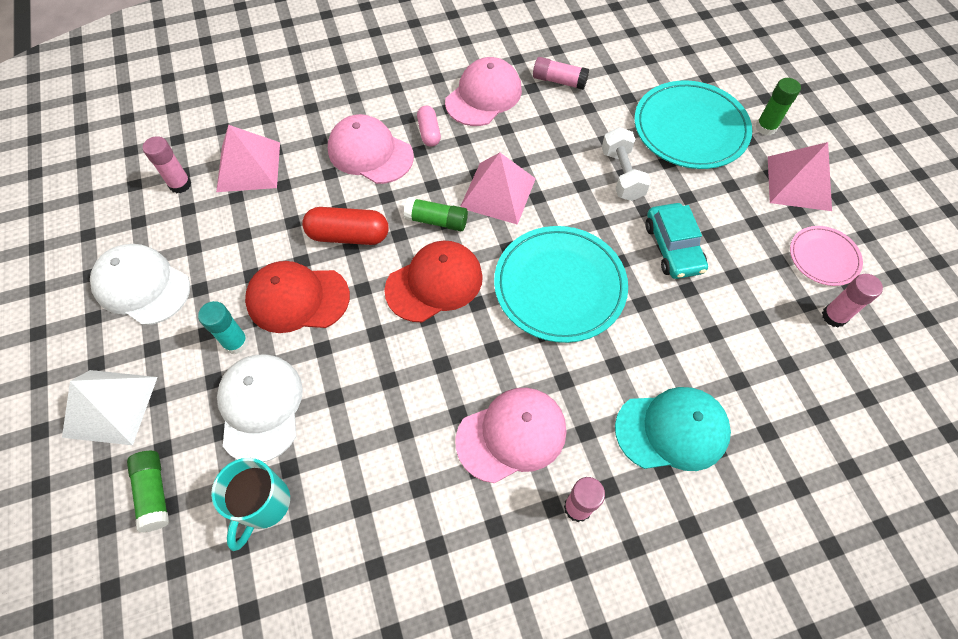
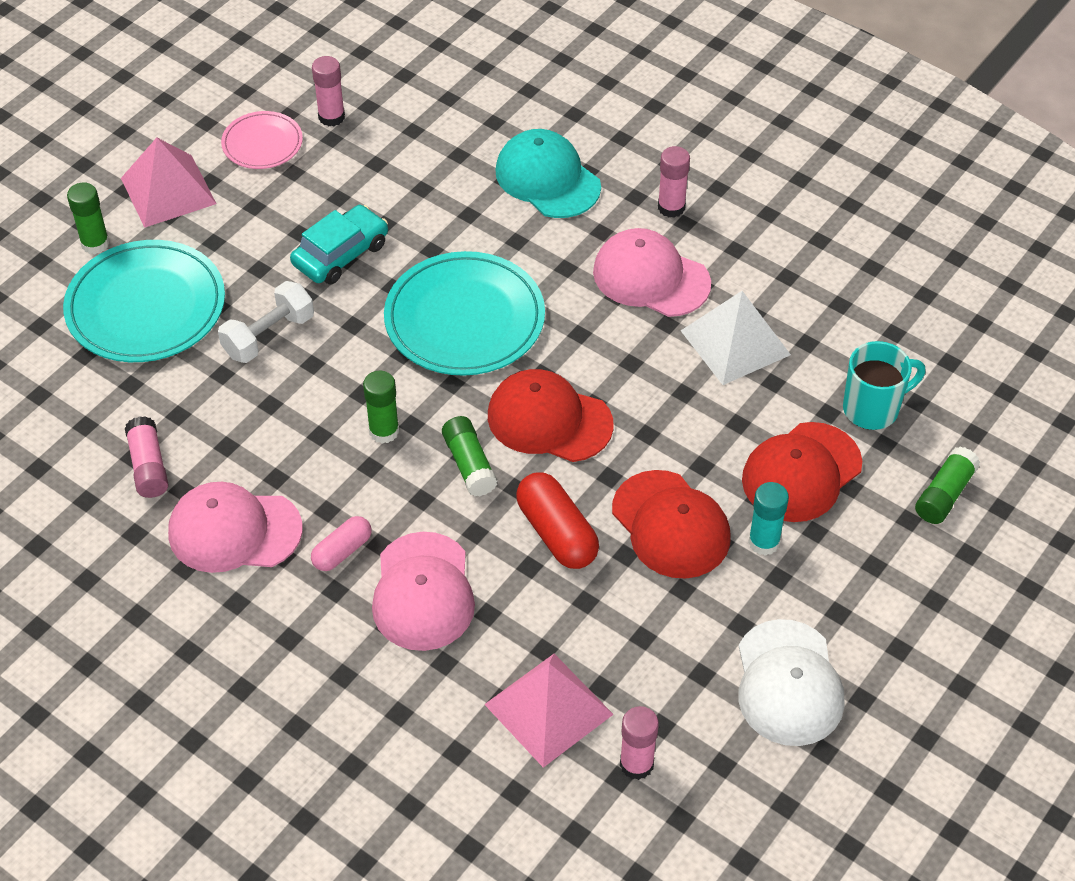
camera: 125 degrees left, 10 degrees down
white pyramid [62,370,158,445] -> white pyramid moved to [681,291,791,385]
white cap [217,355,303,462] -> red cap [742,422,862,522]
pink pyramid [460,153,536,225] -> green glue stick [363,370,399,444]

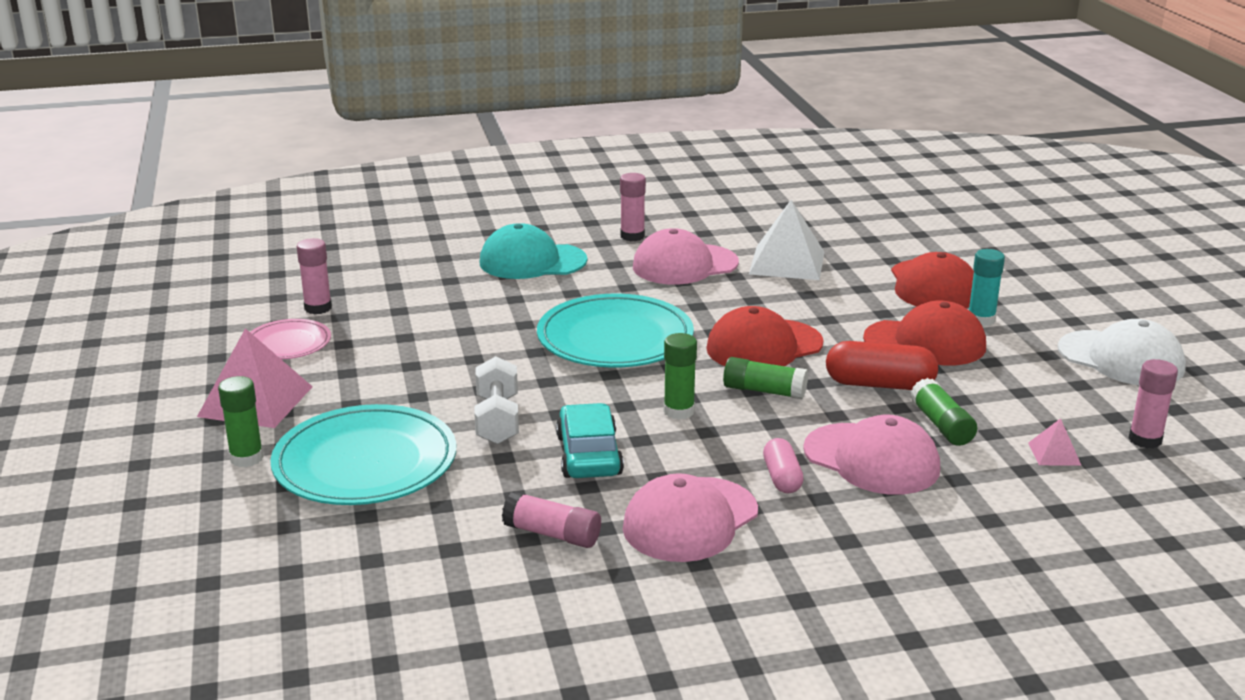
camera: 50 degrees left, 25 degrees down
turquoise car [290,205,388,285] -> turquoise car moved to [556,403,624,478]
pink pyramid [484,654,614,768] -> pink pyramid [1028,418,1081,465], size x0.47
turquoise mug [843,341,926,430] -> none
green glue stick [915,446,980,524] -> green glue stick moved to [910,378,977,446]

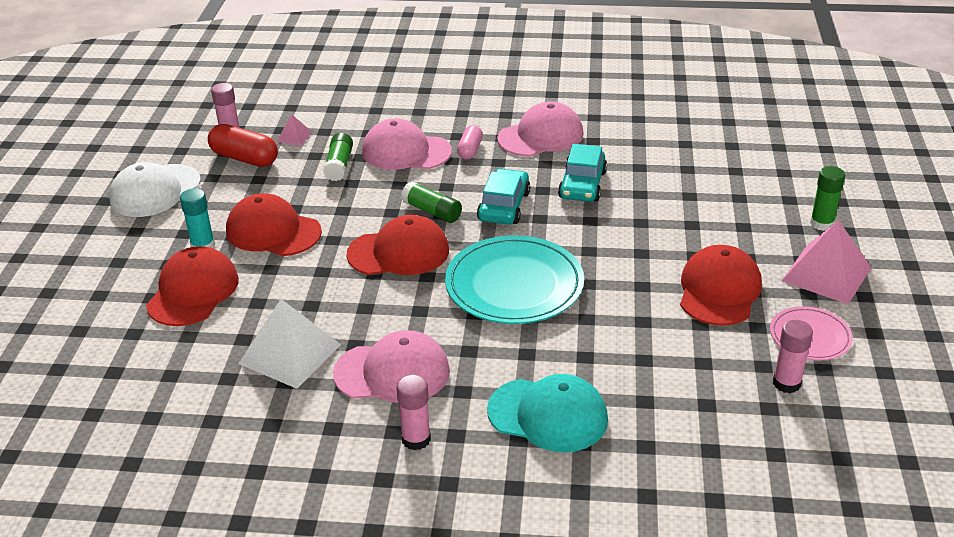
camera: 160 degrees left, 10 degrees up
turquoise plate [270,404,456,505] -> none
white dumbbell [474,356,519,444] -> none
pink glue stick [502,491,601,548] -> none
green glue stick [664,333,697,420] -> turquoise car [477,168,530,224]
pink cap [803,415,940,495] -> pink cap turned 45 degrees counterclockwise [362,118,452,170]
red capsule [826,341,938,390] -> red capsule moved to [208,124,278,167]
white cap [1058,319,1186,385] -> white cap turned 105 degrees counterclockwise [109,162,201,217]
none -> red cap [680,245,762,326]

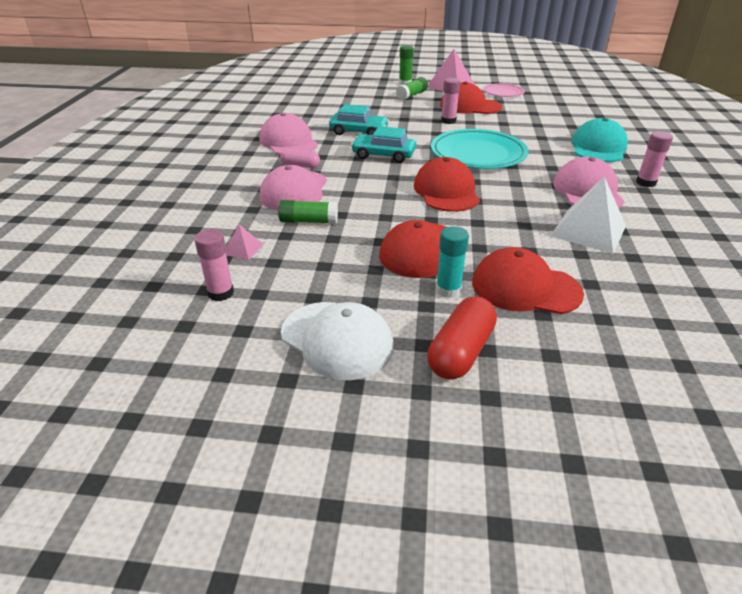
camera: 90 degrees left, 0 degrees up
red capsule [208,124,278,167] -> red capsule moved to [427,296,497,380]
green glue stick [401,181,462,223] -> green glue stick moved to [396,77,428,100]
pink glue stick [773,320,813,393] -> pink glue stick moved to [441,78,460,124]

